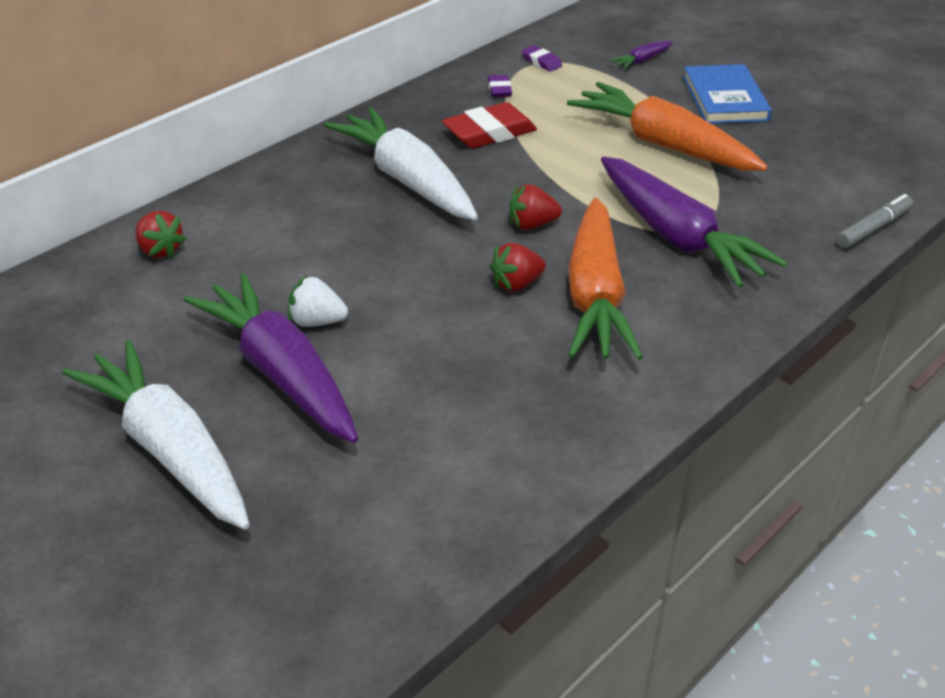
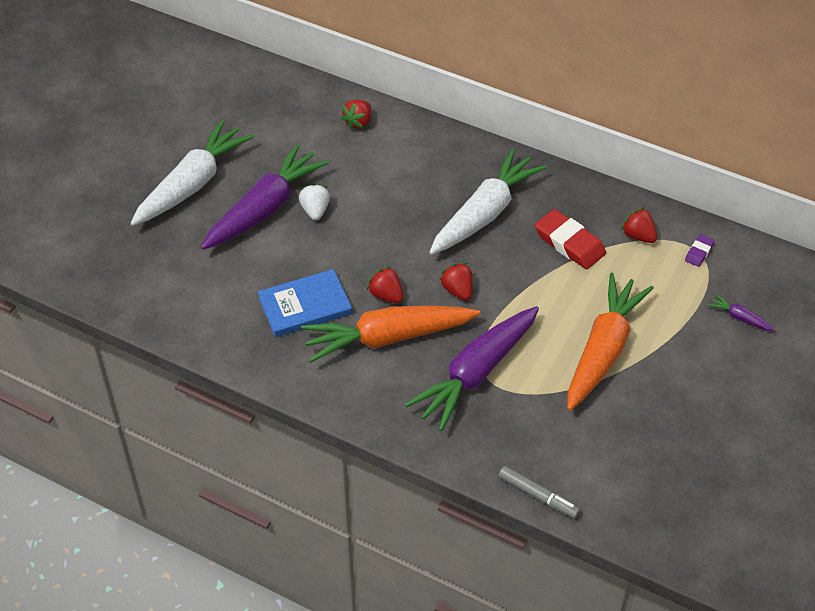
camera: 75 degrees right, 10 degrees up
purple eraser [488,75,512,97] -> red strawberry [621,207,657,243]
blue book [683,64,772,124] -> blue book moved to [258,269,352,337]

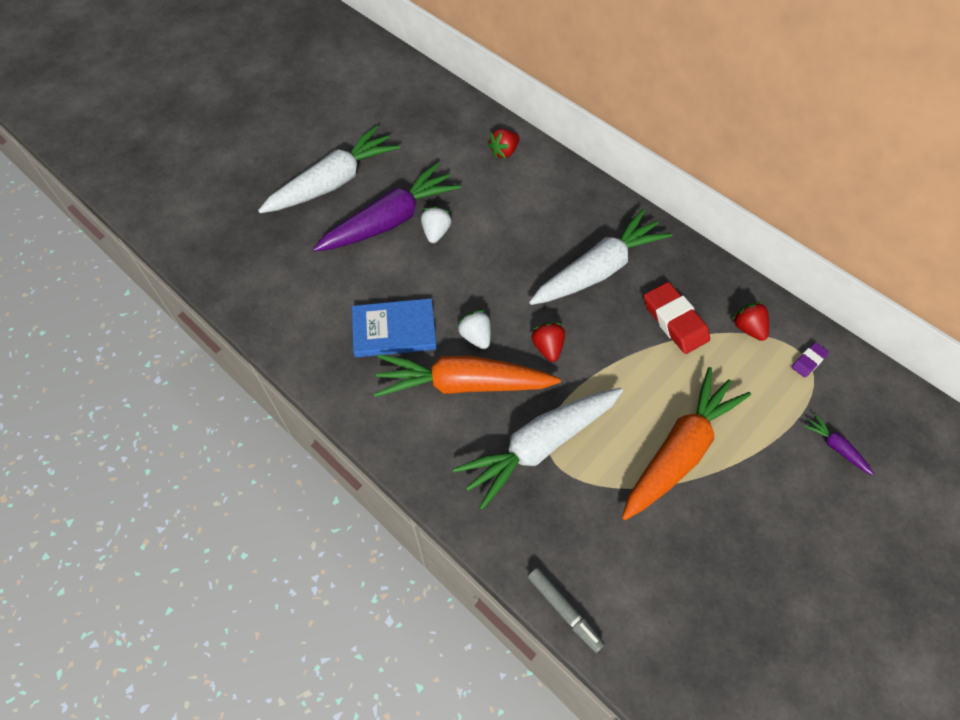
camera: 15 degrees right, 10 degrees up
red strawberry [367,266,403,303] -> white strawberry [457,310,491,349]
purple carrot [404,306,539,431] -> white carrot [453,388,623,510]

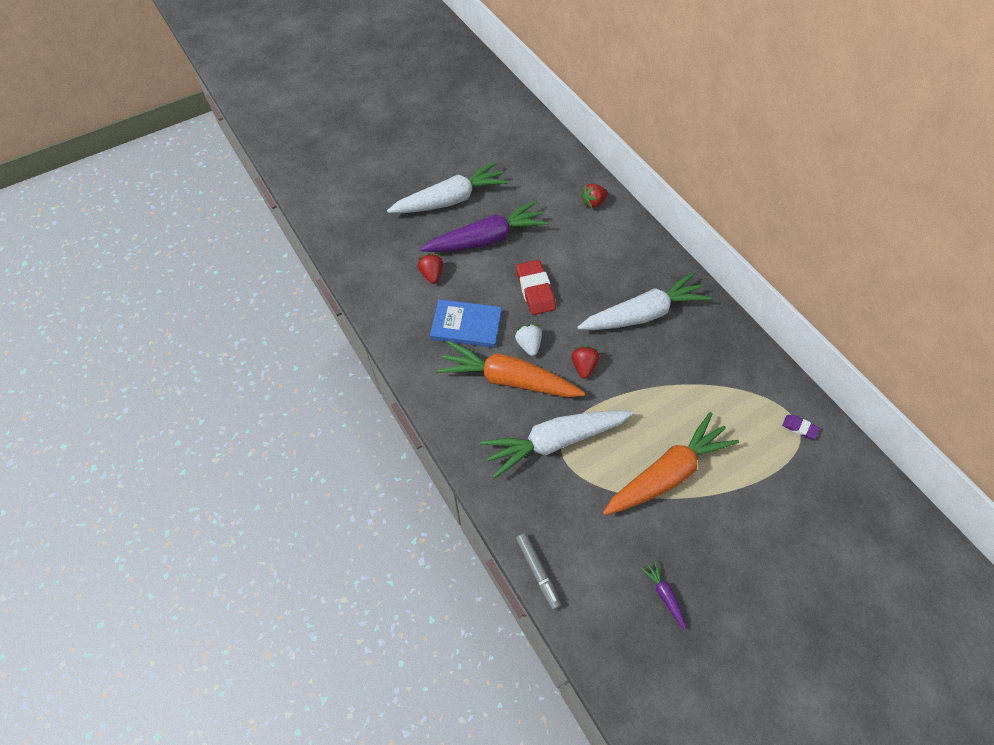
camera: 15 degrees right, 0 degrees up
white strawberry [421,206,452,243] -> none
red eraser [644,282,710,354] -> red eraser moved to [516,260,556,315]
red strawberry [732,302,769,341] -> red strawberry moved to [418,254,443,284]
purple eraser [792,342,829,378] -> purple eraser turned 60 degrees clockwise [782,415,820,439]
purple carrot [804,414,874,475] -> purple carrot moved to [640,560,686,630]

